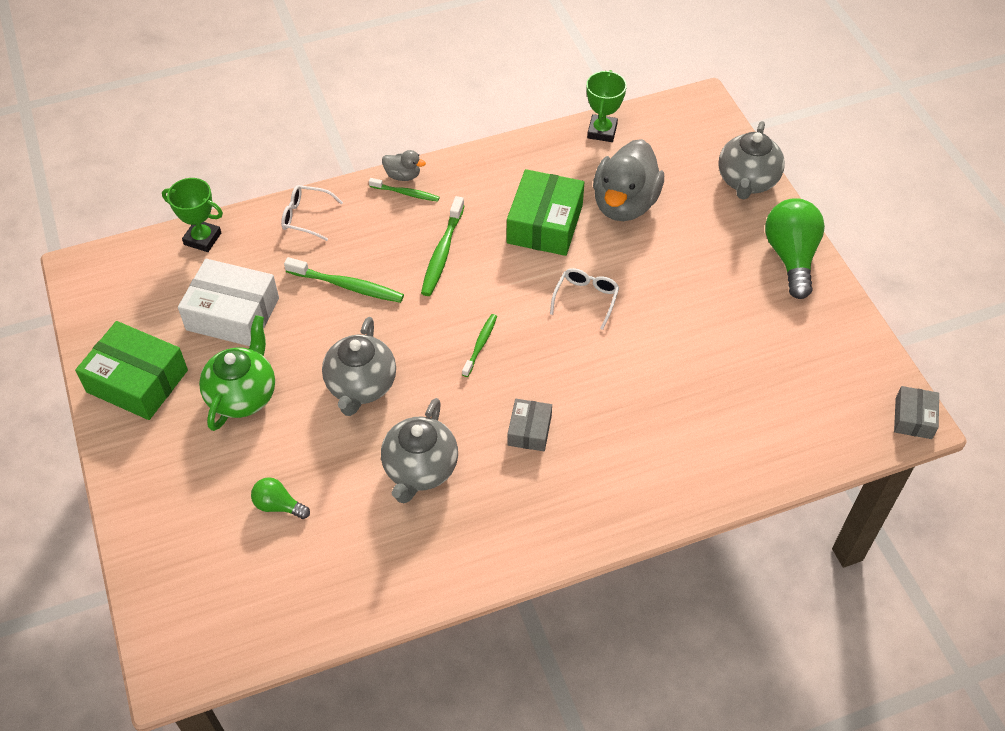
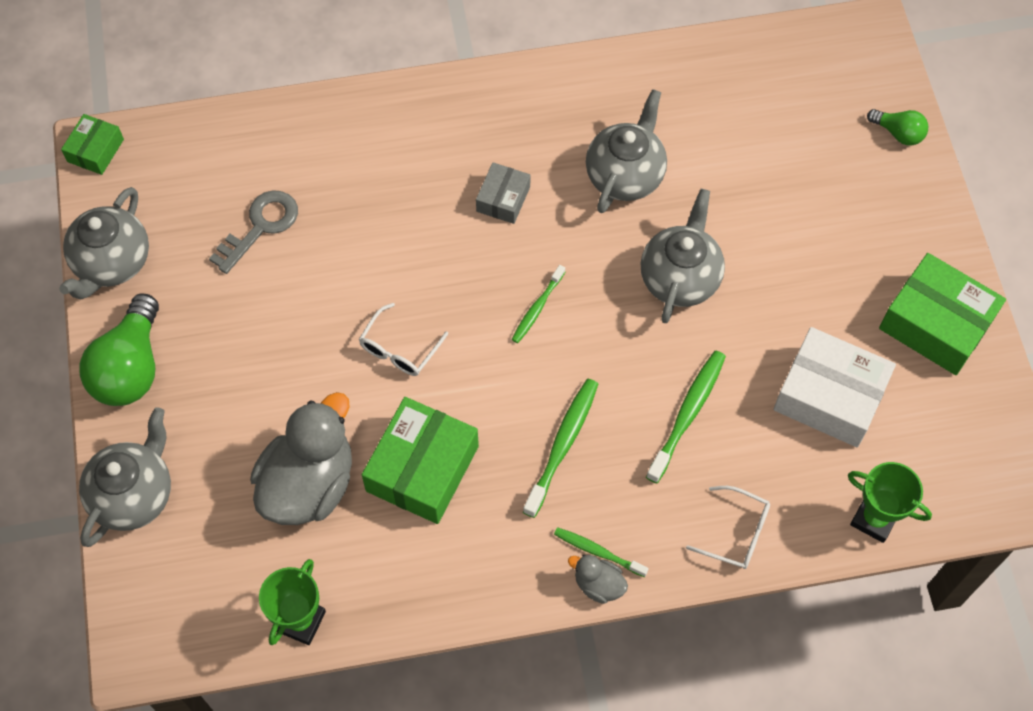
camera: 170 degrees left, 10 degrees up
green teapot [199,315,275,431] -> none
green light bulb [251,477,310,519] -> green light bulb moved to [867,109,928,146]
green toothbrush [284,257,404,303] -> green toothbrush turned 90 degrees clockwise [646,351,726,483]
grey box [894,386,939,439] -> green box [61,114,124,175]
none -> grey teapot [59,187,149,299]
none -> grey key [209,190,298,274]

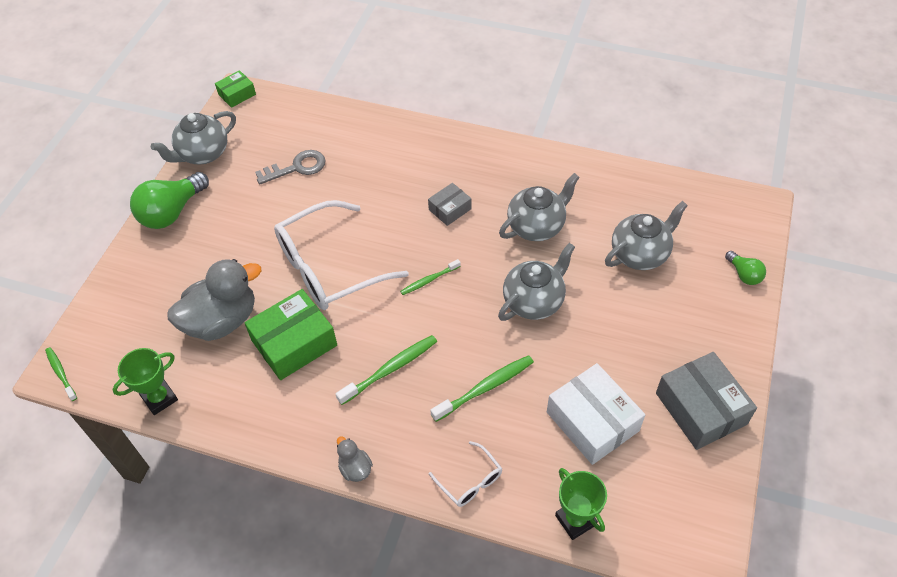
camera: 30 degrees right, 10 degrees down
grey teapot [79,407,171,547] -> grey teapot moved to [605,201,688,270]
white glasses [359,303,448,376] -> white glasses [274,200,409,310], size x2.25
green toothbrush [554,527,649,577] -> green toothbrush moved to [45,347,77,401]
green box [879,253,1006,375] -> grey box [656,352,757,450]

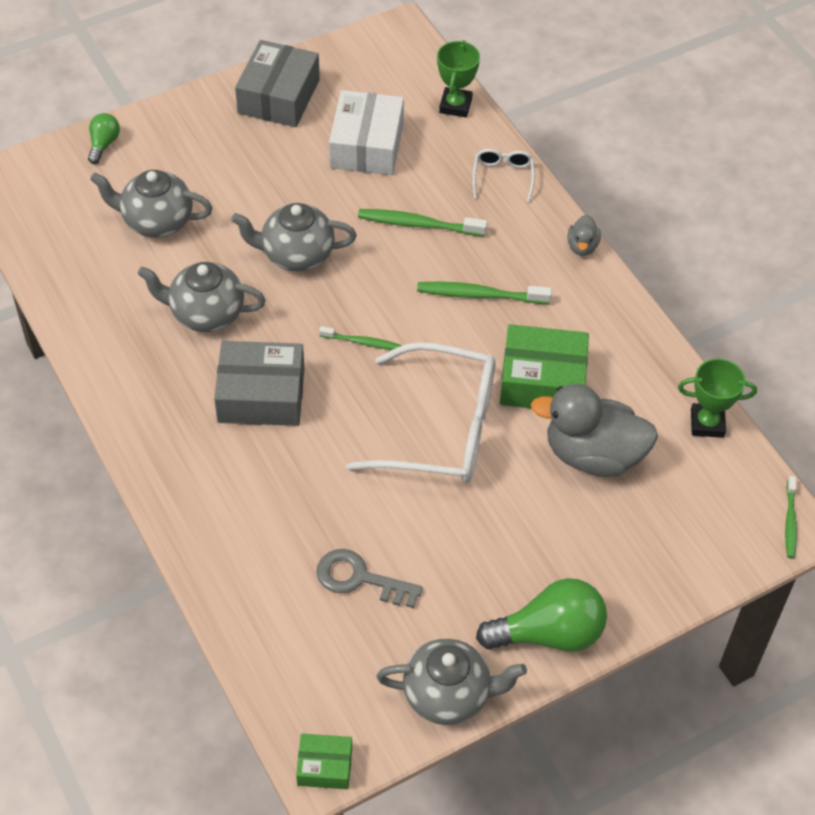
camera: 140 degrees left, 0 degrees up
grey box [428,183,471,226] -> grey box [214,341,304,426], size x1.84

